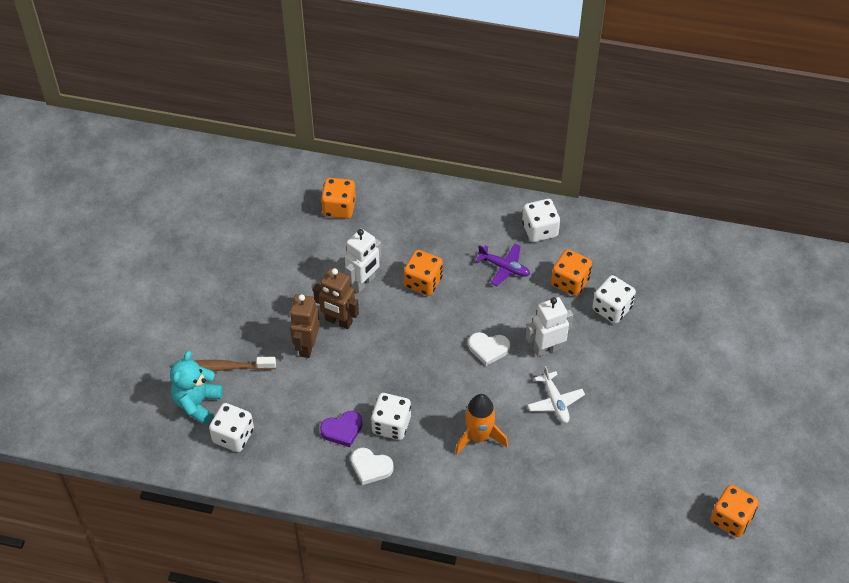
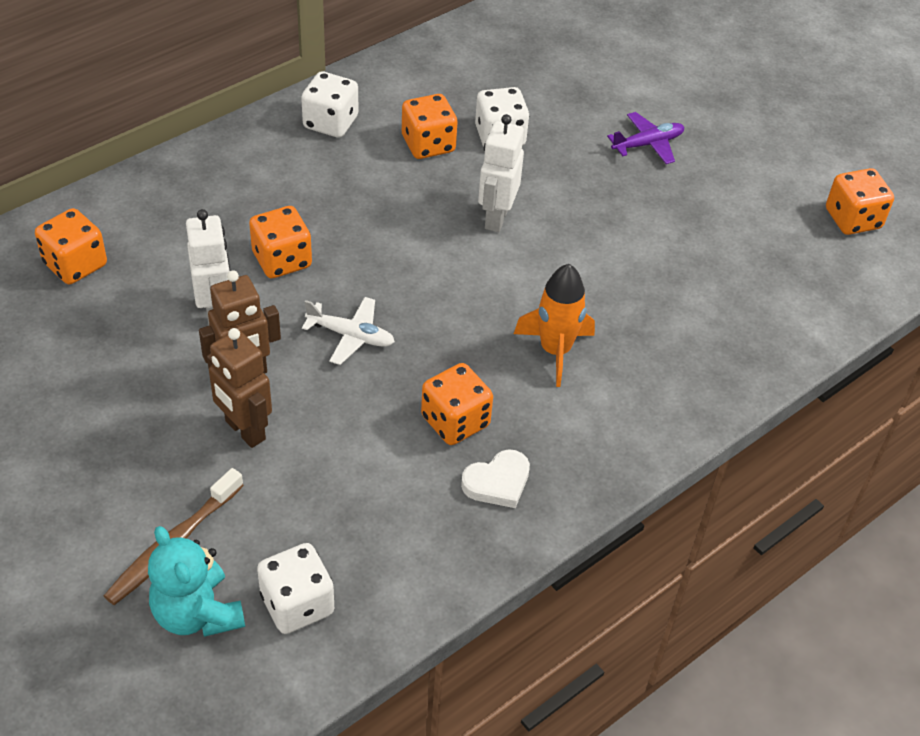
camera: 55 degrees left, 5 degrees down
purple heart [320,411,363,447] -> none
white dice [371,393,411,440] -> orange dice [421,363,493,445]
white heart [468,332,510,366] -> none
purple plane [475,244,530,286] -> purple plane moved to [607,112,685,164]
white plane [528,366,585,423] -> white plane moved to [302,297,395,365]

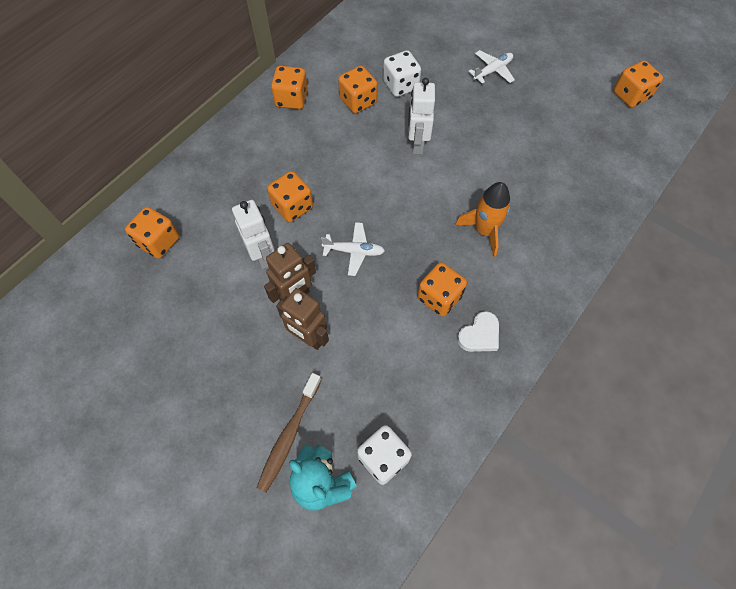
camera: 10 degrees left, 15 degrees up
white dice [301,71,358,138] -> orange dice [271,66,308,109]
purple plane [607,112,685,164] -> white plane [468,50,515,84]

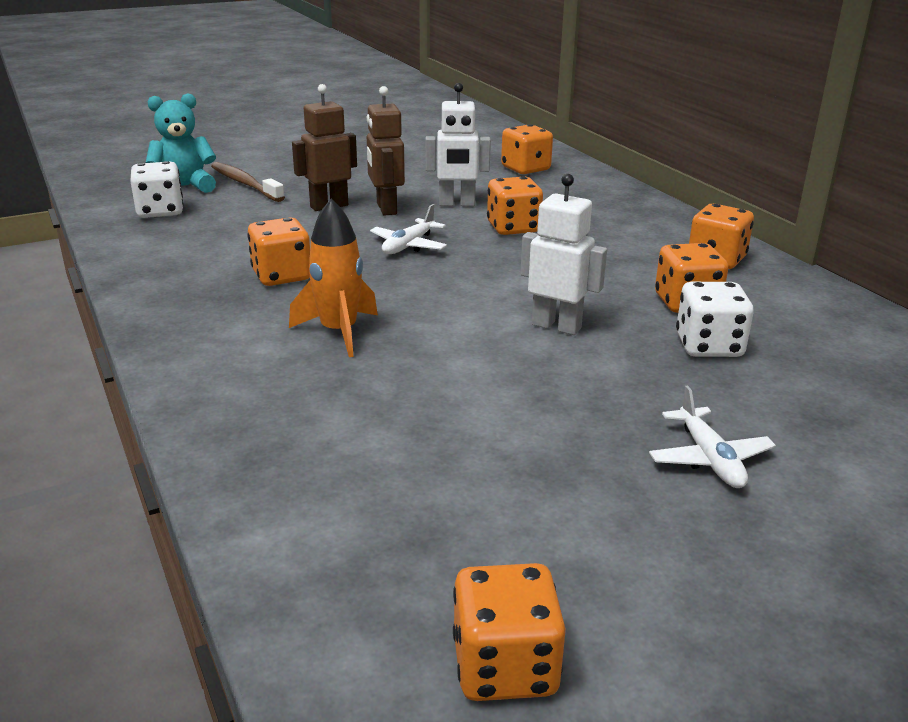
camera: 115 degrees right, 35 degrees down
white heart [457,311,499,352] -> none

